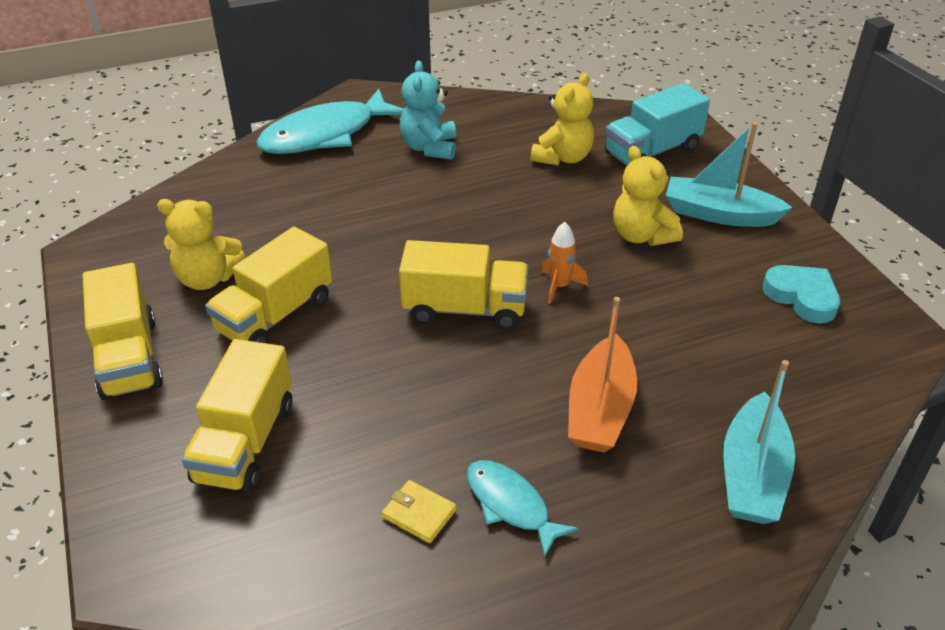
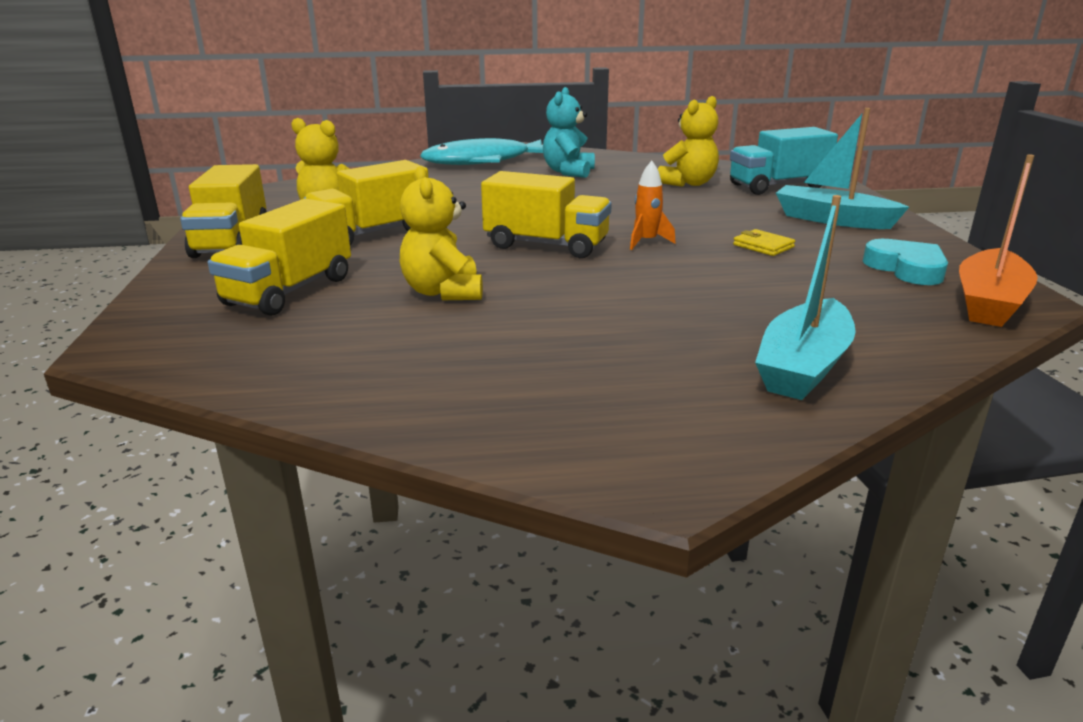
camera: 15 degrees right, 15 degrees down
yellow wallet [382,480,456,543] -> yellow wallet moved to [733,229,795,256]
turquoise fish [467,460,578,558] -> none
orange boat [568,297,637,452] -> orange boat moved to [959,154,1038,327]
yellow teddy bear [613,146,683,246] -> yellow teddy bear moved to [400,166,483,300]

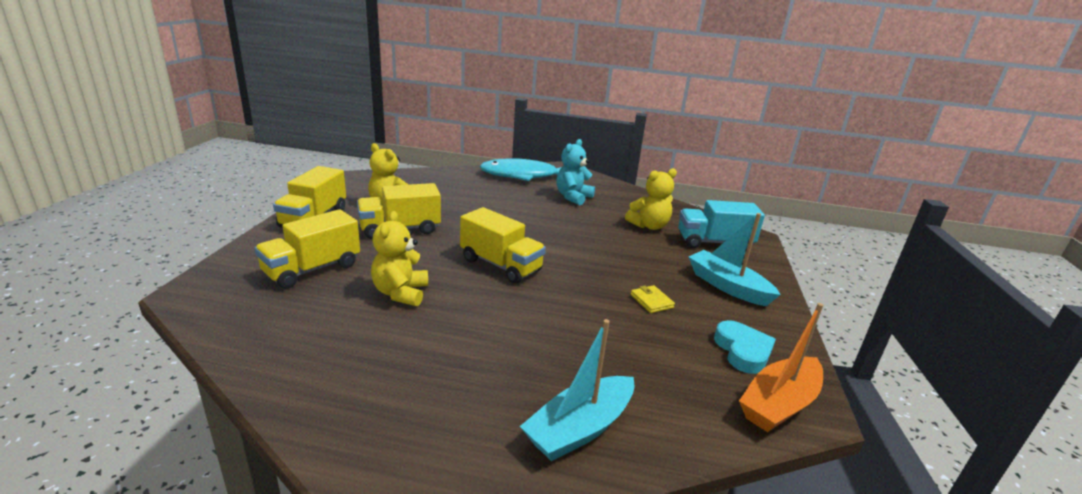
camera: 15 degrees right, 0 degrees up
orange rocket [630,161,676,250] -> none

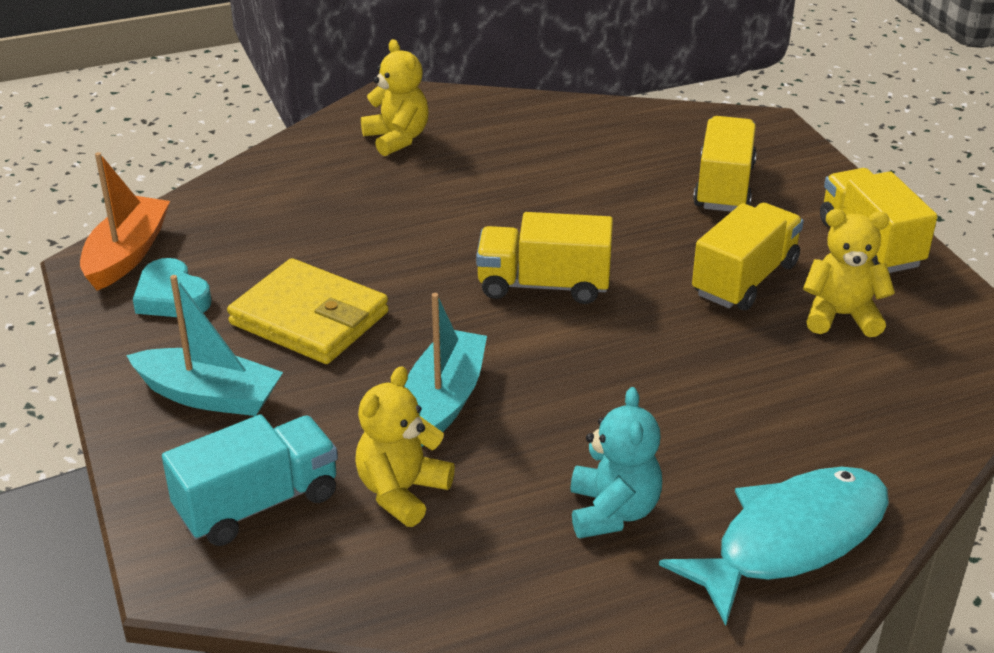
camera: 150 degrees right, 10 degrees up
yellow teddy bear [371,211,428,306] -> yellow teddy bear moved to [361,39,429,156]
turquoise boat [520,319,634,461] -> turquoise boat moved to [404,293,487,447]
yellow wallet [631,285,675,313] -> yellow wallet [227,258,389,364], size x2.37

